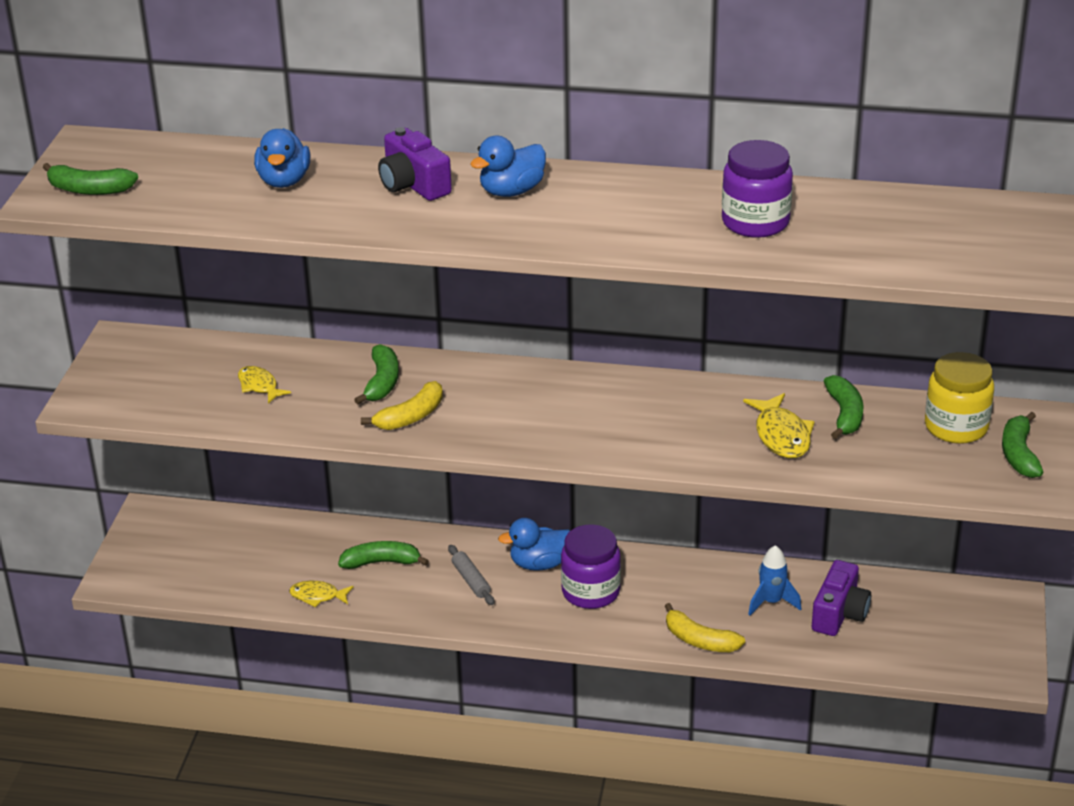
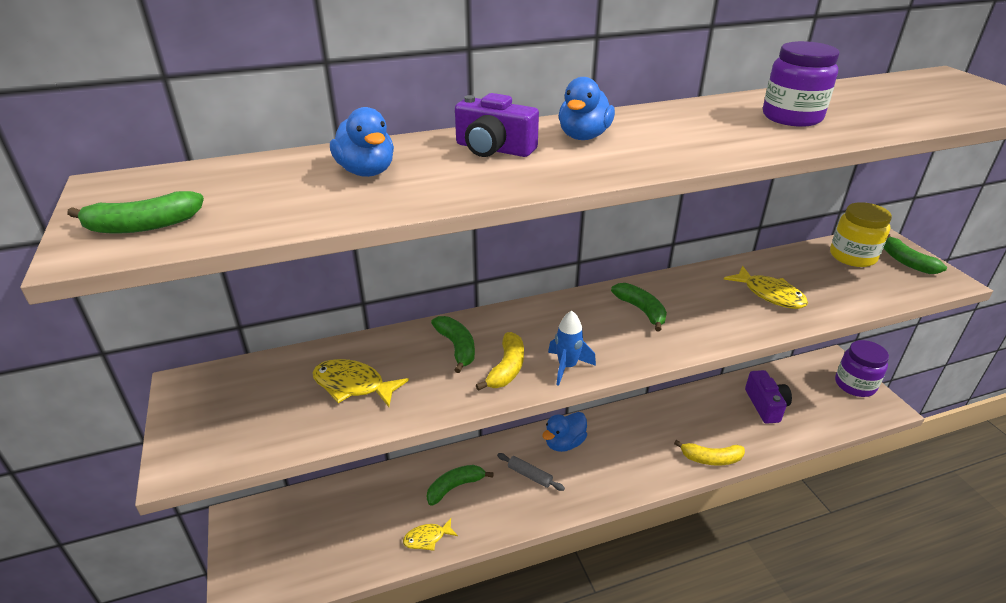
camera: 30 degrees left, 0 degrees up
yellow fish [238,366,291,404] -> yellow fish [312,359,409,407], size x1.54
purple jar [561,524,621,609] -> purple jar moved to [835,340,889,397]
blue rocket [748,545,801,616] -> blue rocket moved to [548,311,596,386]
green banana [824,375,863,439] -> green banana moved to [611,283,667,332]

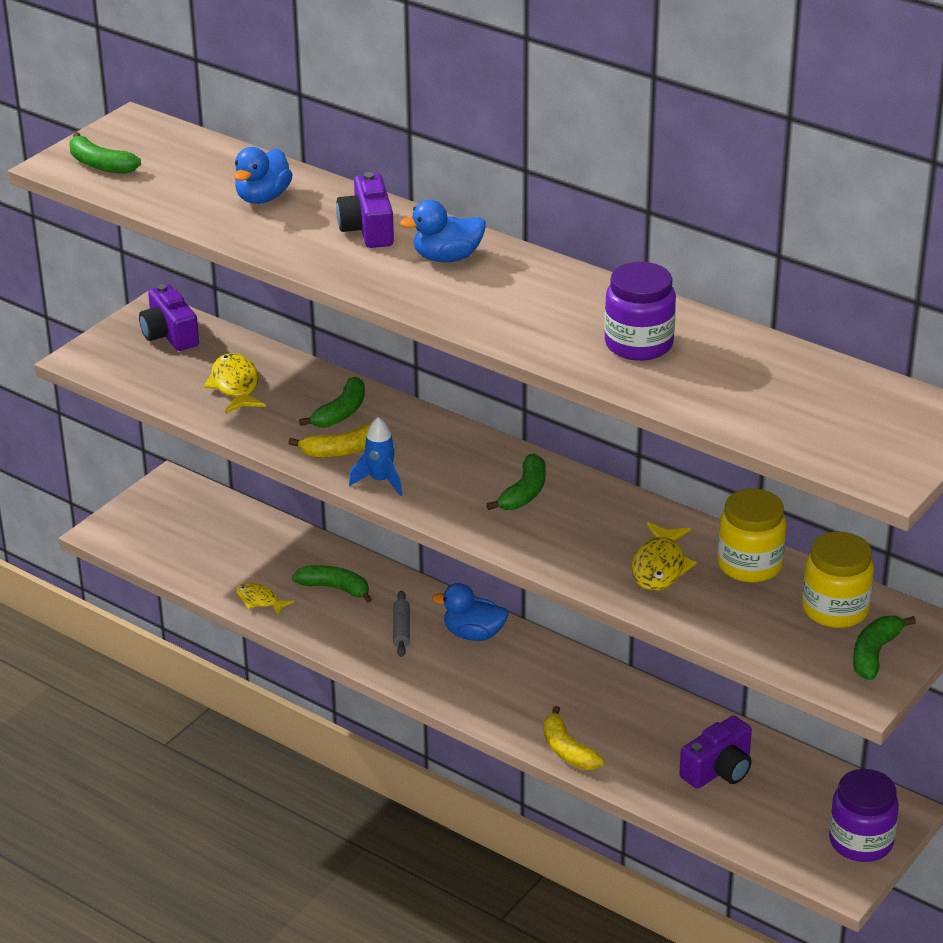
camera: 55 degrees right, 0 degrees up
none -> purple camera [139,284,199,351]
none -> yellow jar [717,489,787,582]

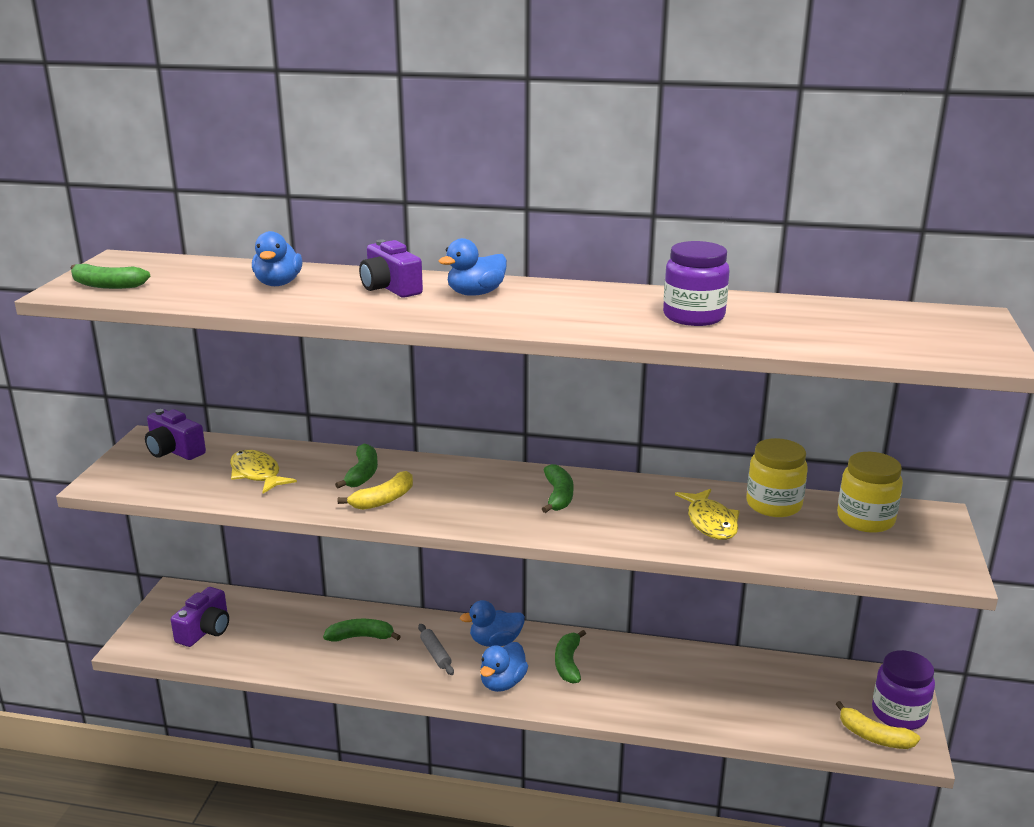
camera: 25 degrees left, 10 degrees down
yellow fish [236,583,294,616] -> none
blue rocket [349,417,402,496] -> none
yellow banana [543,706,604,770] -> yellow banana moved to [836,701,920,749]
purple camera [679,716,752,789] -> purple camera moved to [171,587,229,647]
green banana [853,616,916,680] -> green banana moved to [555,630,586,684]
none -> blue duck [480,642,528,692]

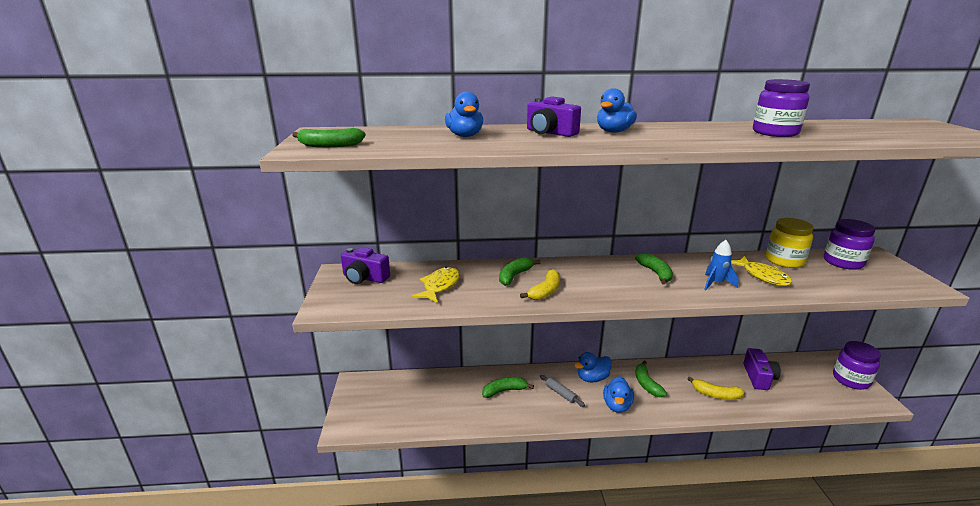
camera: 15 degrees left, 0 degrees up
purple camera [171,587,229,647] -> purple camera moved to [743,348,781,390]
yellow fish [230,450,297,494] -> yellow fish turned 75 degrees clockwise [412,267,460,303]
green banana [335,444,378,488] -> green banana turned 135 degrees counterclockwise [499,257,540,286]
yellow banana [836,701,920,749] -> yellow banana moved to [687,376,744,400]
yellow jar [837,452,903,533] -> purple jar [824,219,876,270]
none -> blue rocket [704,240,739,290]

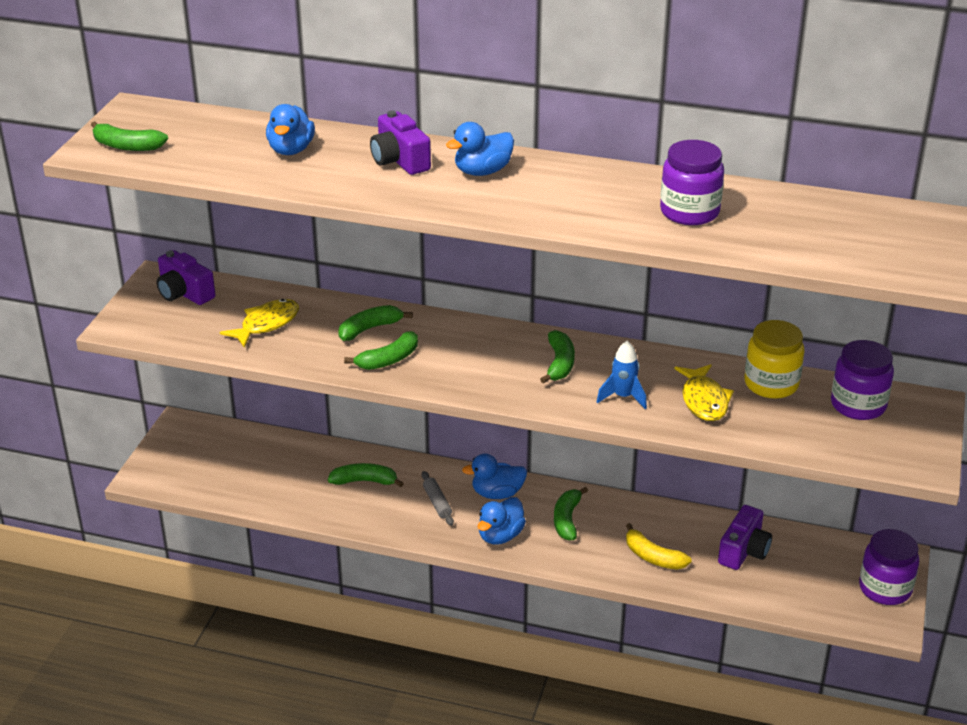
camera: 20 degrees right, 10 degrees up
yellow banana [520,269,560,300] -> green banana [344,331,418,370]

